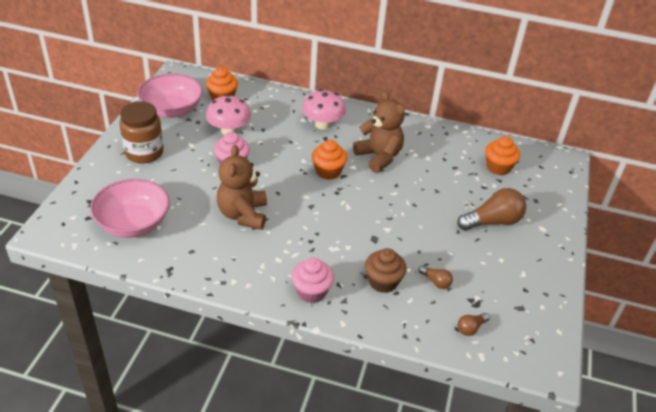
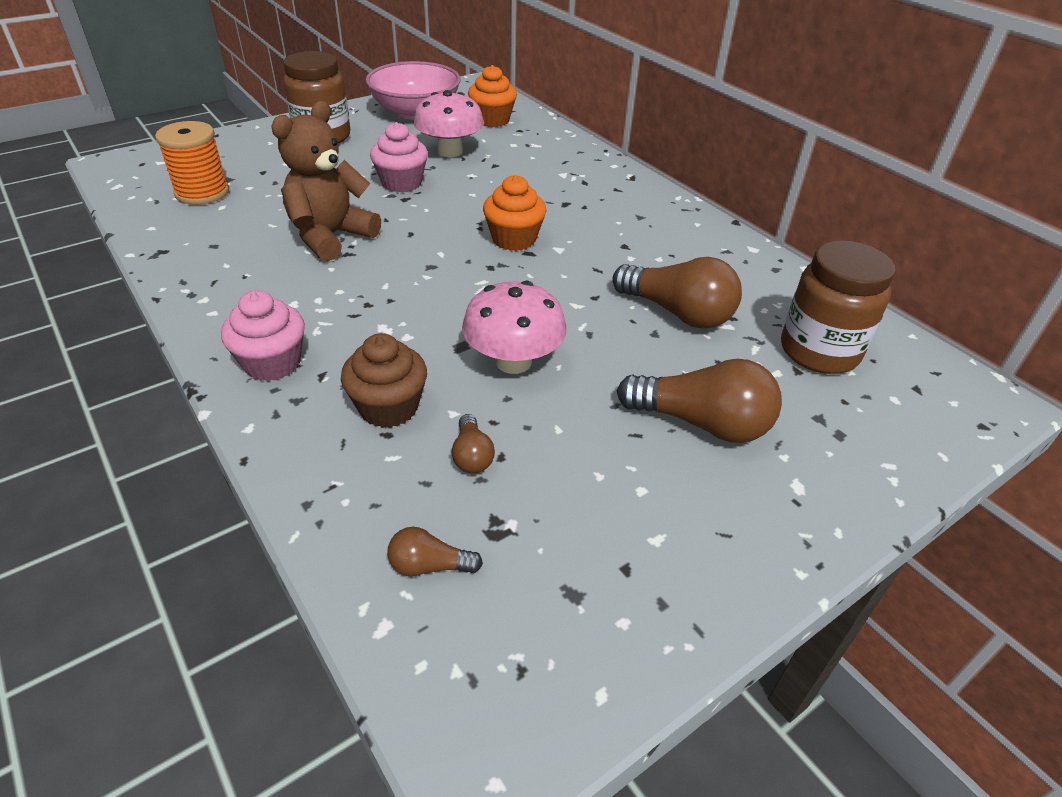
camera: 40 degrees right, 0 degrees up
pink bowl [90,179,170,238] -> orange spool [155,121,229,205]
pink mushroom [302,89,346,130] -> pink mushroom moved to [462,281,567,374]
brown teddy bear [353,91,405,173] -> none
orange cupcake [485,136,520,175] -> brown jar [781,240,895,374]
none -> brown light bulb [612,257,742,329]

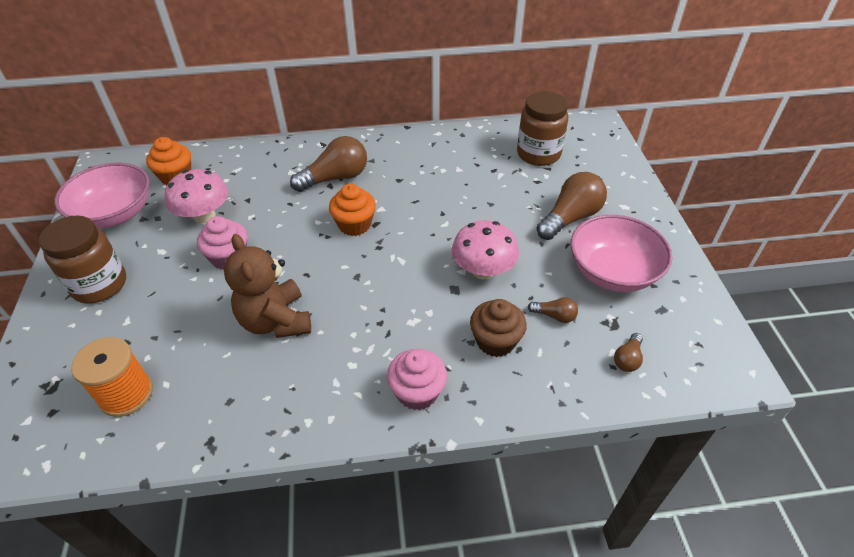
camera: 60 degrees left, 5 degrees up
brown light bulb [612,257,742,329] -> brown light bulb moved to [290,136,367,192]
none -> pink bowl [570,215,672,292]

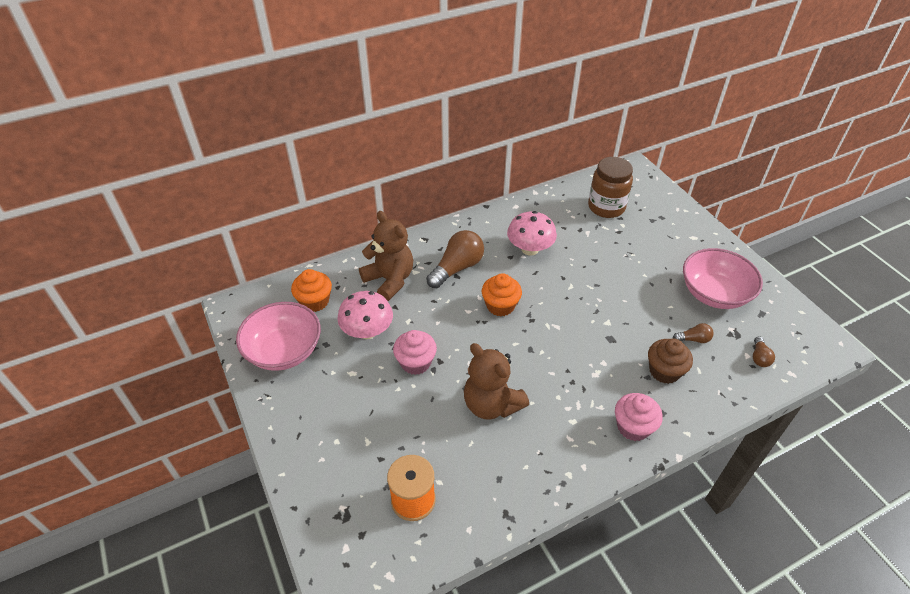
camera: 20 degrees left, 0 degrees up
brown jar [39,216,126,304] -> none
pink mushroom [452,220,519,279] -> pink mushroom moved to [507,211,557,256]
brown light bulb [536,172,607,240] -> none
none -> brown teddy bear [359,211,413,301]

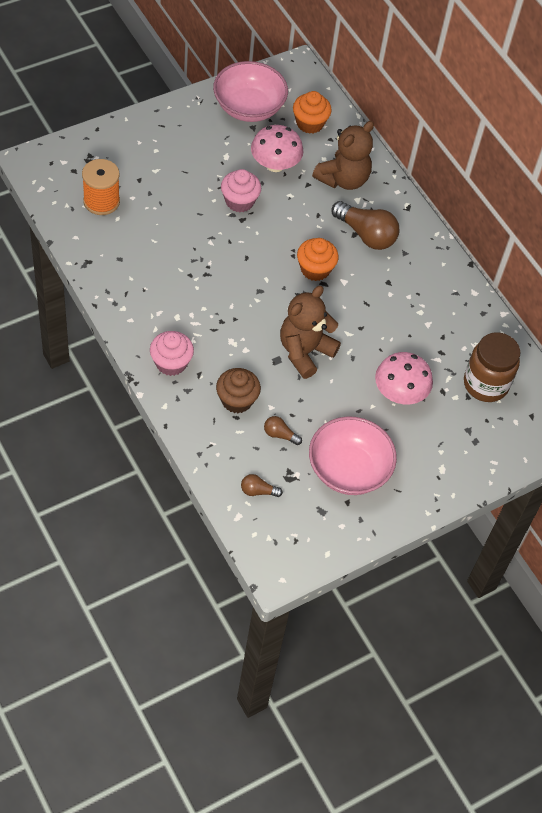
camera: 80 degrees right, 10 degrees up
brown teddy bear [464,343,529,420] -> brown teddy bear moved to [280,286,341,379]
pink mushroom [507,211,557,256] -> pink mushroom moved to [375,352,433,404]
brown light bulb [673,323,714,343] -> brown light bulb turned 120 degrees clockwise [264,416,302,445]

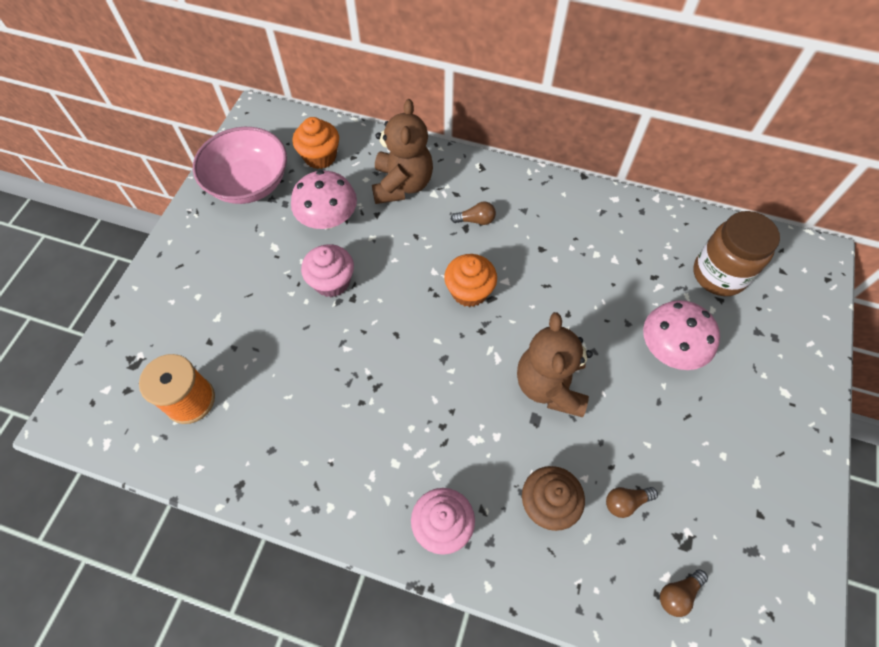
camera: 35 degrees left, 5 degrees up
pink bowl [309,416,397,495] -> none
brown light bulb [332,201,400,250] -> brown light bulb [451,201,496,225], size x0.49

